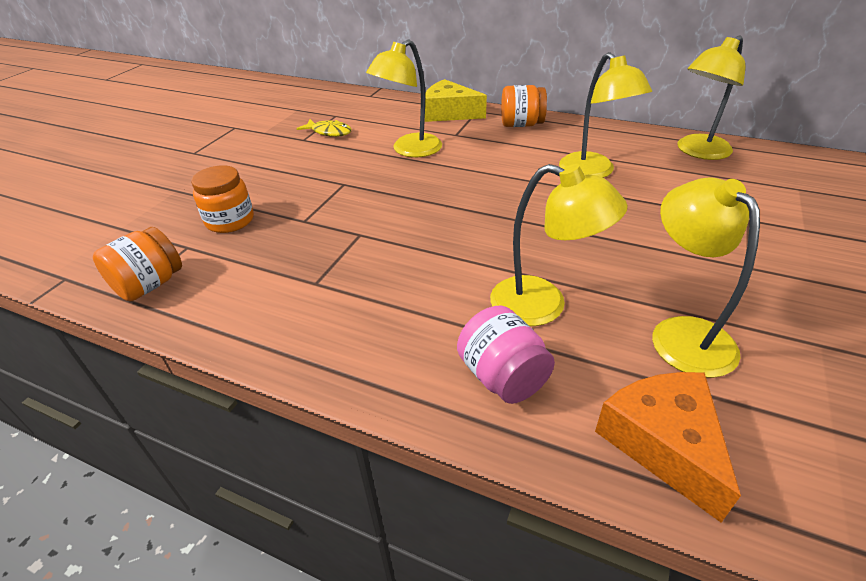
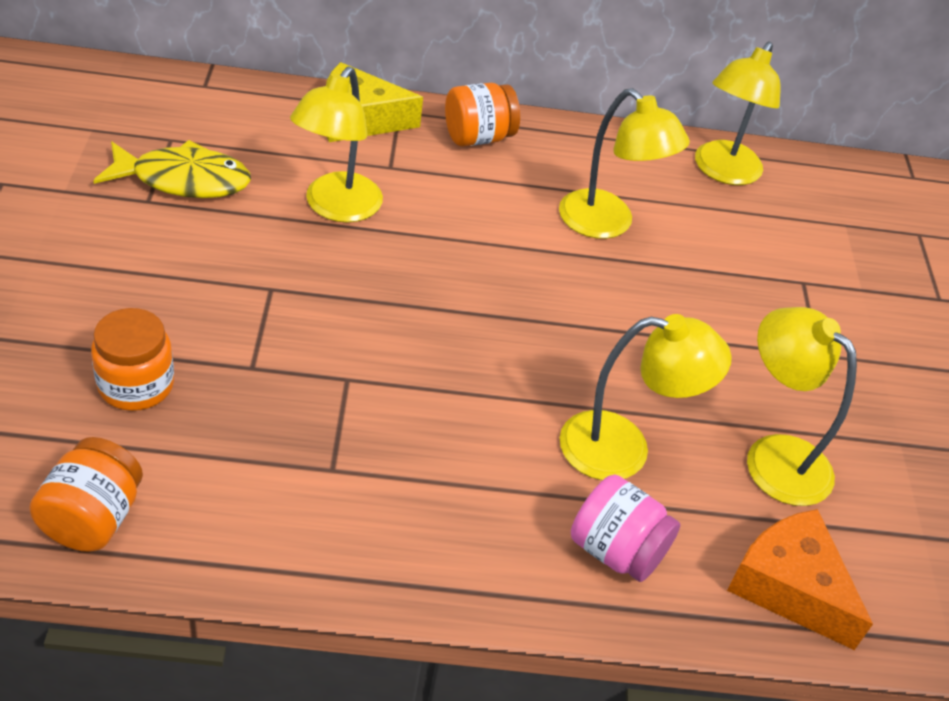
camera: 30 degrees left, 5 degrees up
yellow fish [296,119,352,137] -> yellow fish [93,140,251,198], size x1.58

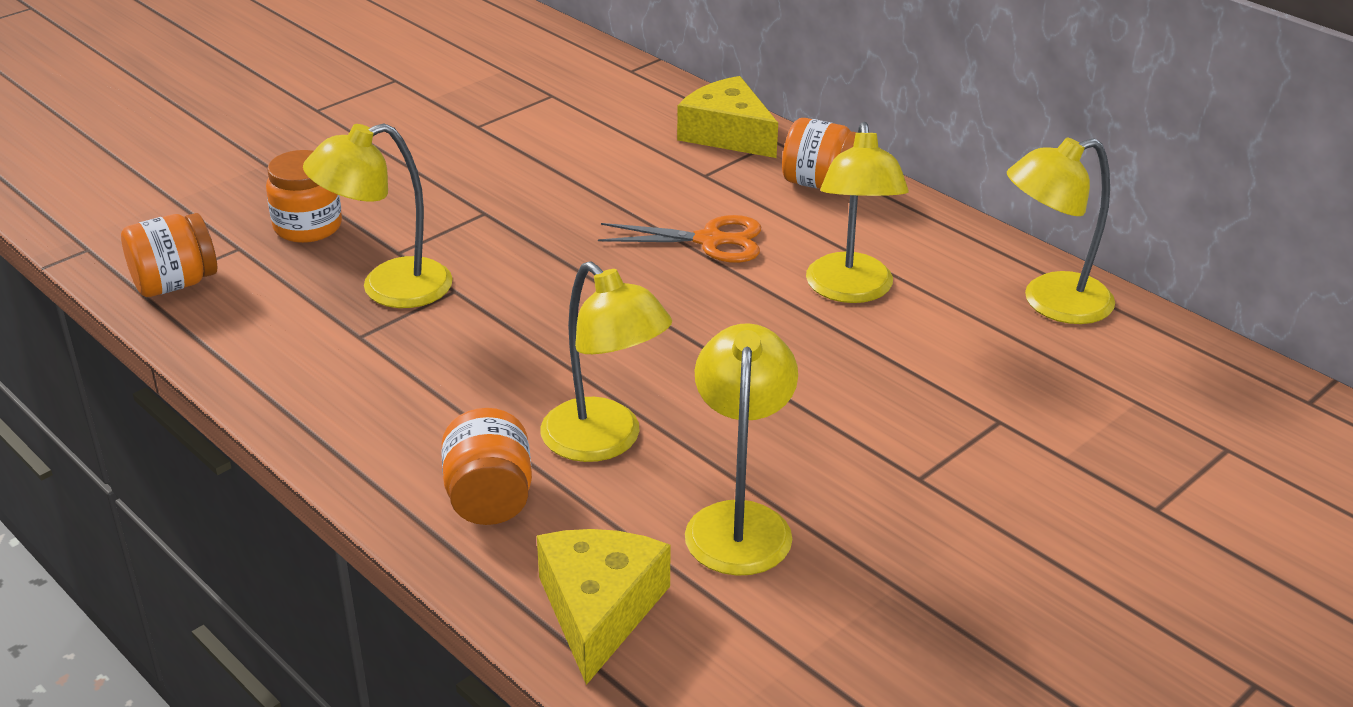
camera: 50 degrees right, 10 degrees down
yellow fish [93,140,251,198] -> none
yellow lamp [290,67,383,222] -> yellow lamp moved to [303,123,453,308]
pink jar [571,475,680,582] -> orange jar [441,408,532,525]
orange cheese [727,509,873,650] -> yellow cheese [537,529,671,685]
none -> orange scissors [598,215,761,263]

